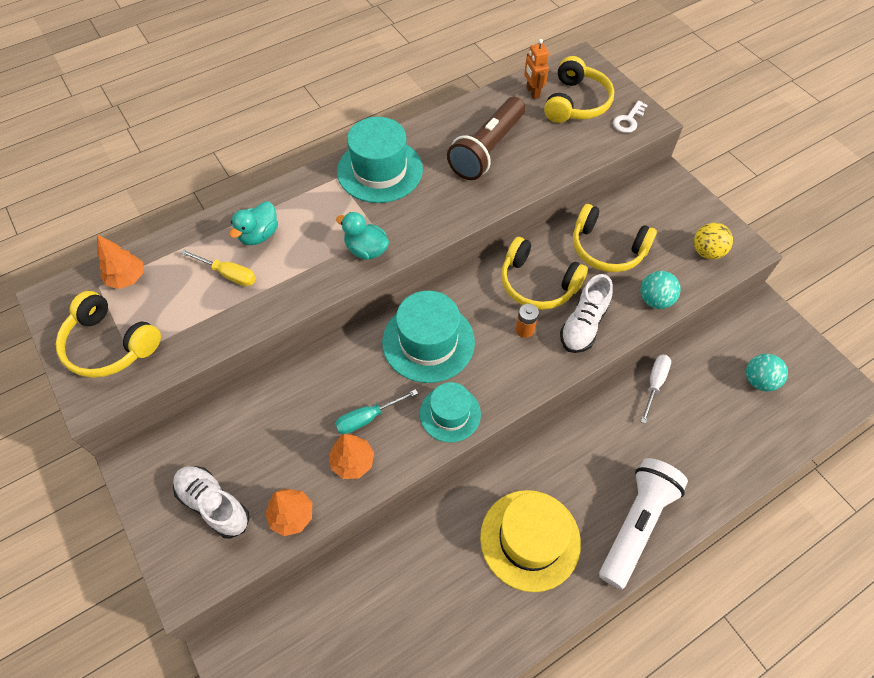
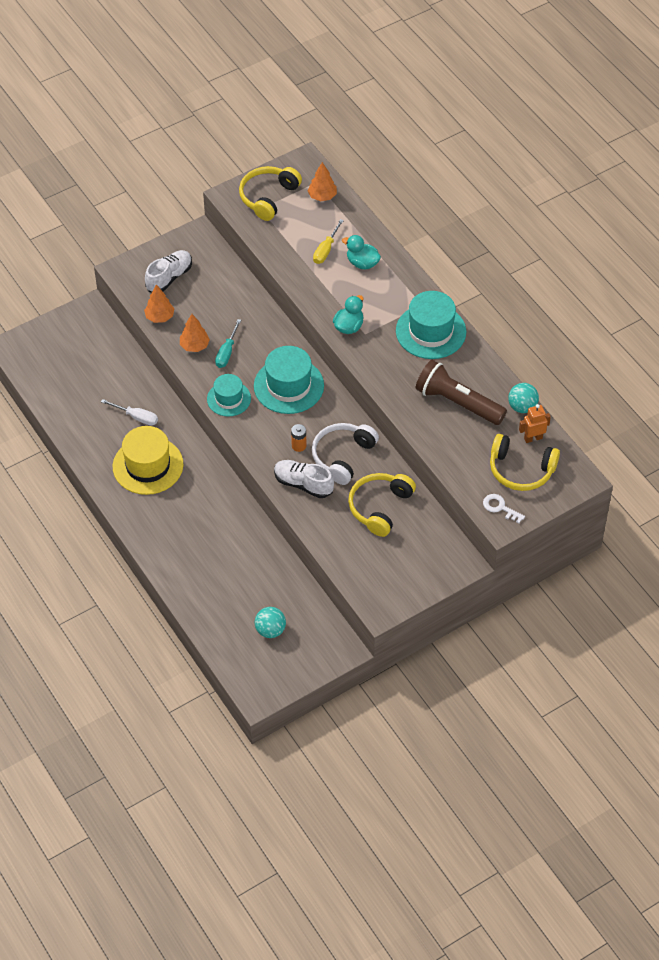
camera: 90 degrees right, 5 degrees down
turquoise screwdriver [335,389,418,434] -> turquoise screwdriver turned 135 degrees counterclockwise [215,319,241,368]
yellow headphones [501,237,588,310] -> white headphones [312,423,379,485]
white flashlight [599,458,688,589] -> none
turquoise ball [640,271,681,309] -> turquoise ball moved to [508,383,539,413]
white screwdriver [641,354,671,424] -> white screwdriver moved to [101,399,158,426]
yellow ball [694,223,733,259] -> none

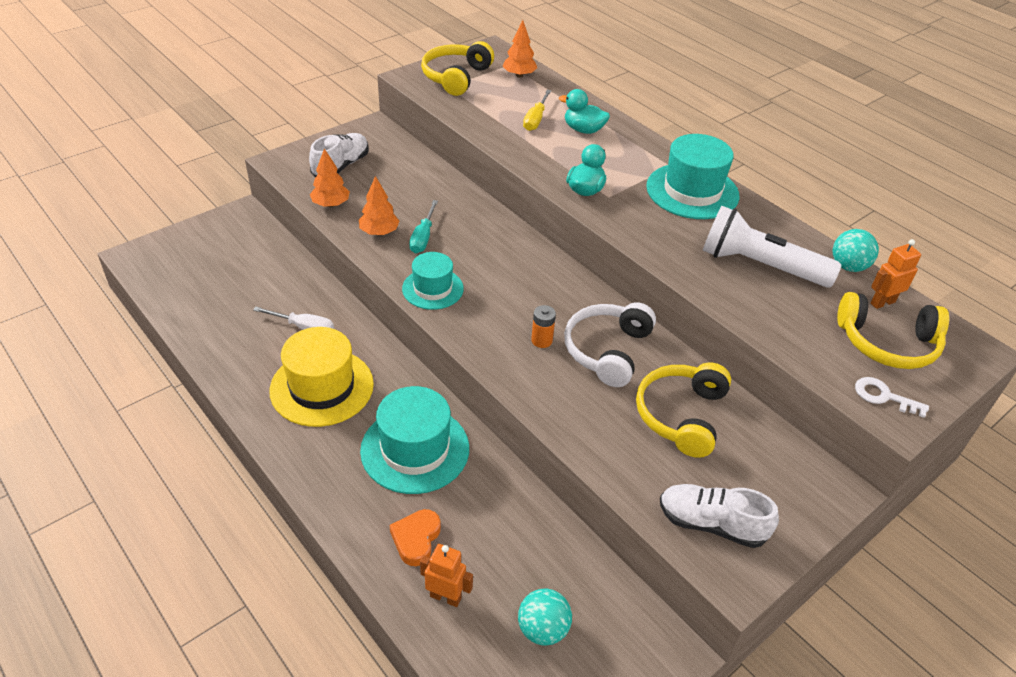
camera: 10 degrees left, 10 degrees down
turquoise hat [254,346,324,414] -> turquoise hat moved to [360,386,469,494]
white shoe [274,460,334,498] -> white shoe moved to [660,484,779,548]
brown flashlight [416,360,507,425] -> white flashlight [703,206,841,288]
none -> orange heart [390,509,441,566]
none -> orange robot [420,544,473,607]

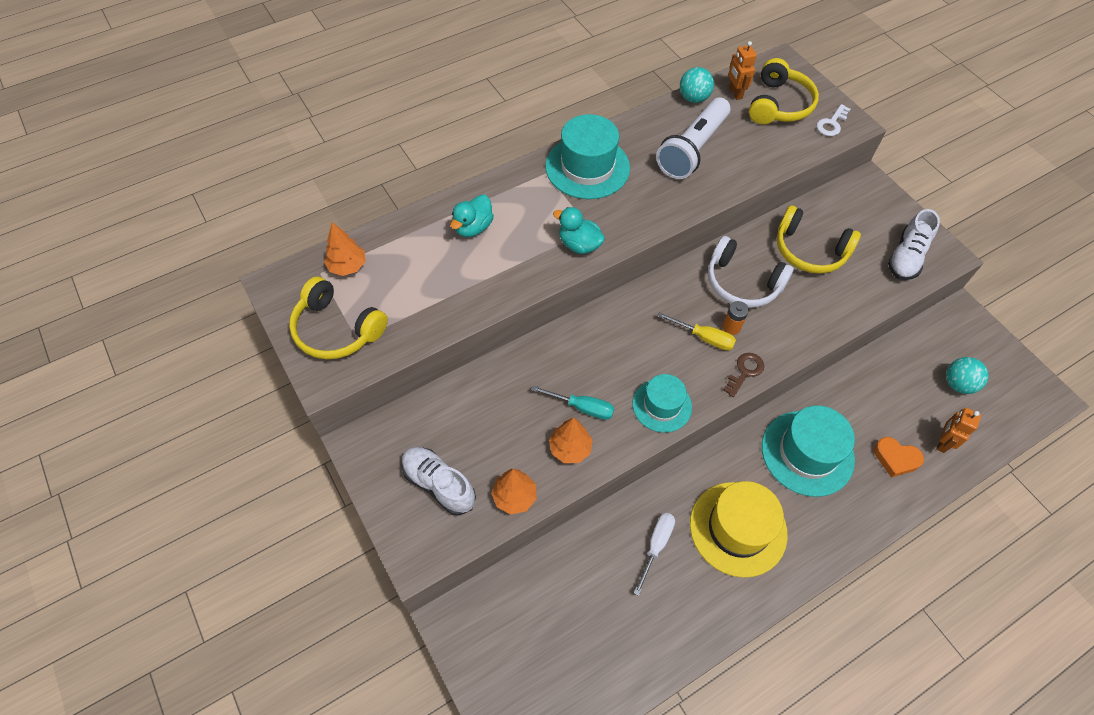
camera: 80 degrees left, 15 degrees up
yellow screwdriver [523,90,551,131] -> yellow screwdriver moved to [658,312,736,350]
none -> brown key [723,353,764,397]

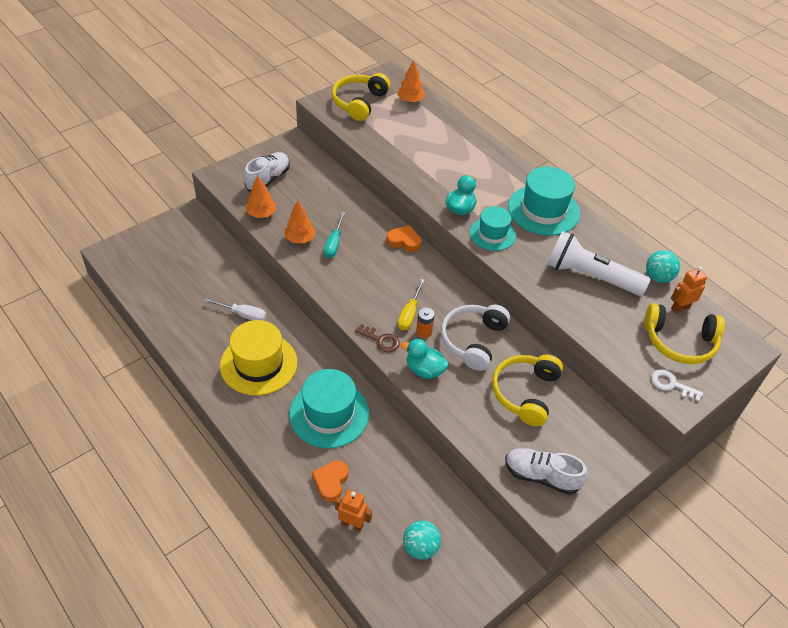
camera: 80 degrees right, 10 degrees down
turquoise duck [450,195,494,237] -> turquoise duck moved to [401,339,449,379]
turquoise hat [632,374,692,433] -> turquoise hat moved to [470,206,516,251]
none -> orange heart [386,225,421,252]

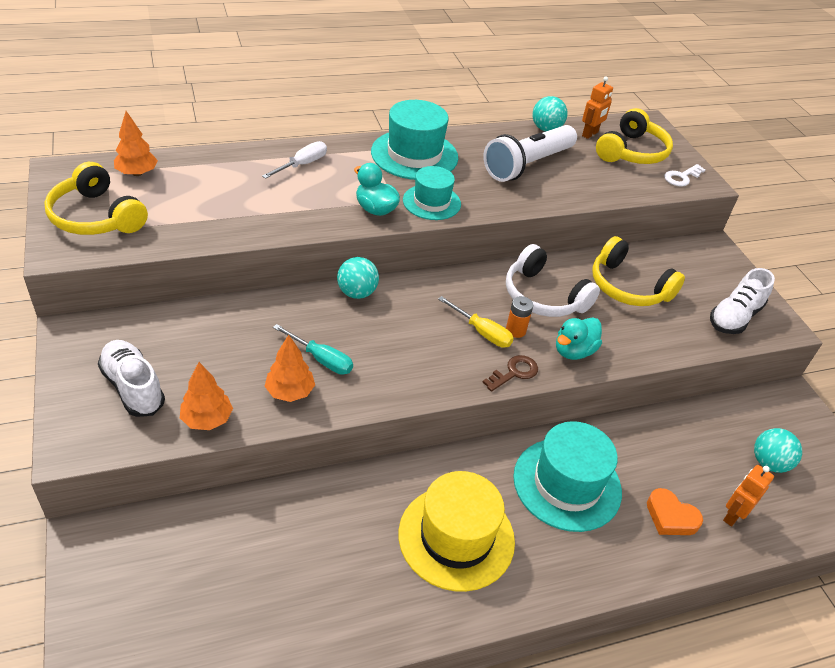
camera: 70 degrees left, 5 degrees down
white screwdriver [204,298,266,321] -> white screwdriver moved to [262,141,327,179]
orange heart [386,225,421,252] -> turquoise ball [337,257,379,299]
orange robot [671,266,707,313] -> orange robot turned 135 degrees counterclockwise [582,76,613,139]

